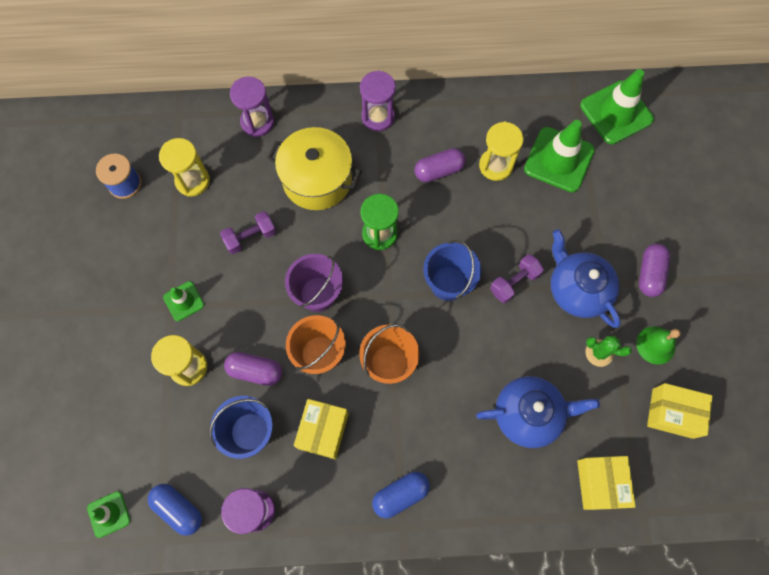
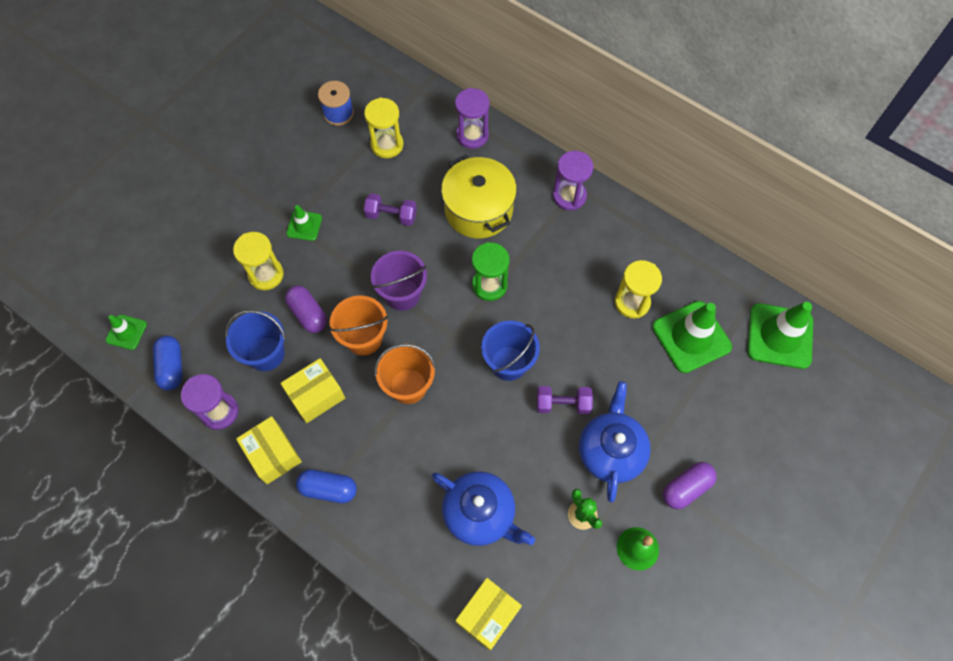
camera: 40 degrees right, 5 degrees down
purple capsule [414,148,466,182] -> none
yellow box [647,383,713,439] -> yellow box moved to [236,416,302,484]

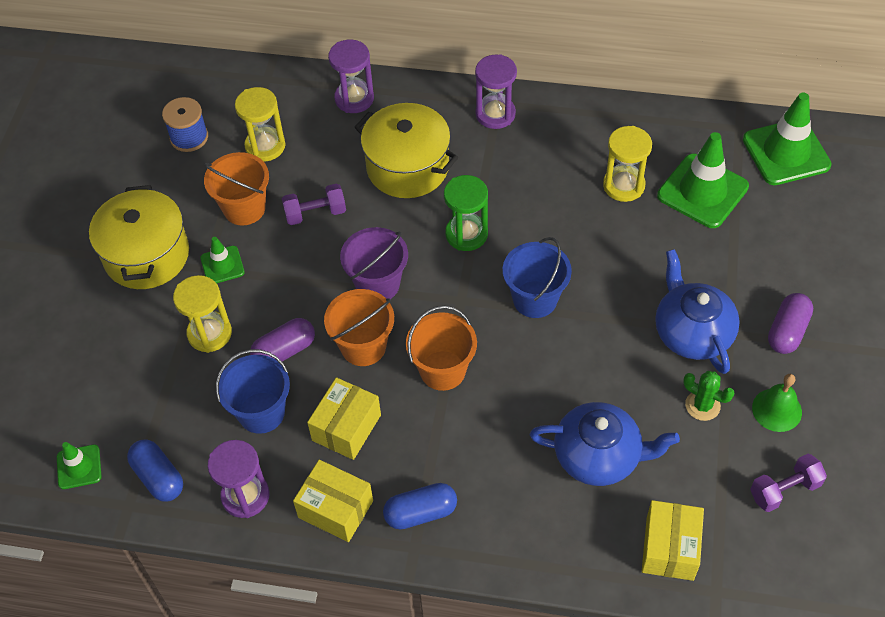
camera: 25 degrees left, 10 degrees down
purple capsule [285,285,327,333] -> purple capsule turned 60 degrees counterclockwise [250,318,315,362]
purple dumbbell [537,386,593,414] -> purple dumbbell moved to [750,454,827,512]
none -> yellow pot [89,185,189,289]
none -> orange bucket [204,152,269,226]

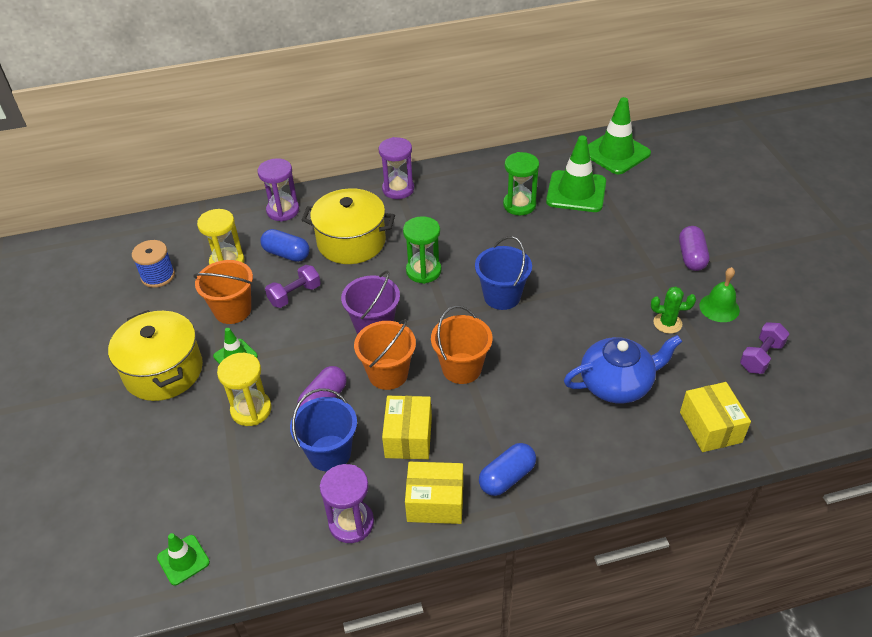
camera: 25 degrees left, 10 degrees down
blue capsule [127,439,183,502] -> blue capsule moved to [260,229,310,262]
yellow hourglass [603,126,652,202] -> green hourglass [503,152,539,215]
blue teapot [655,249,740,374] -> none

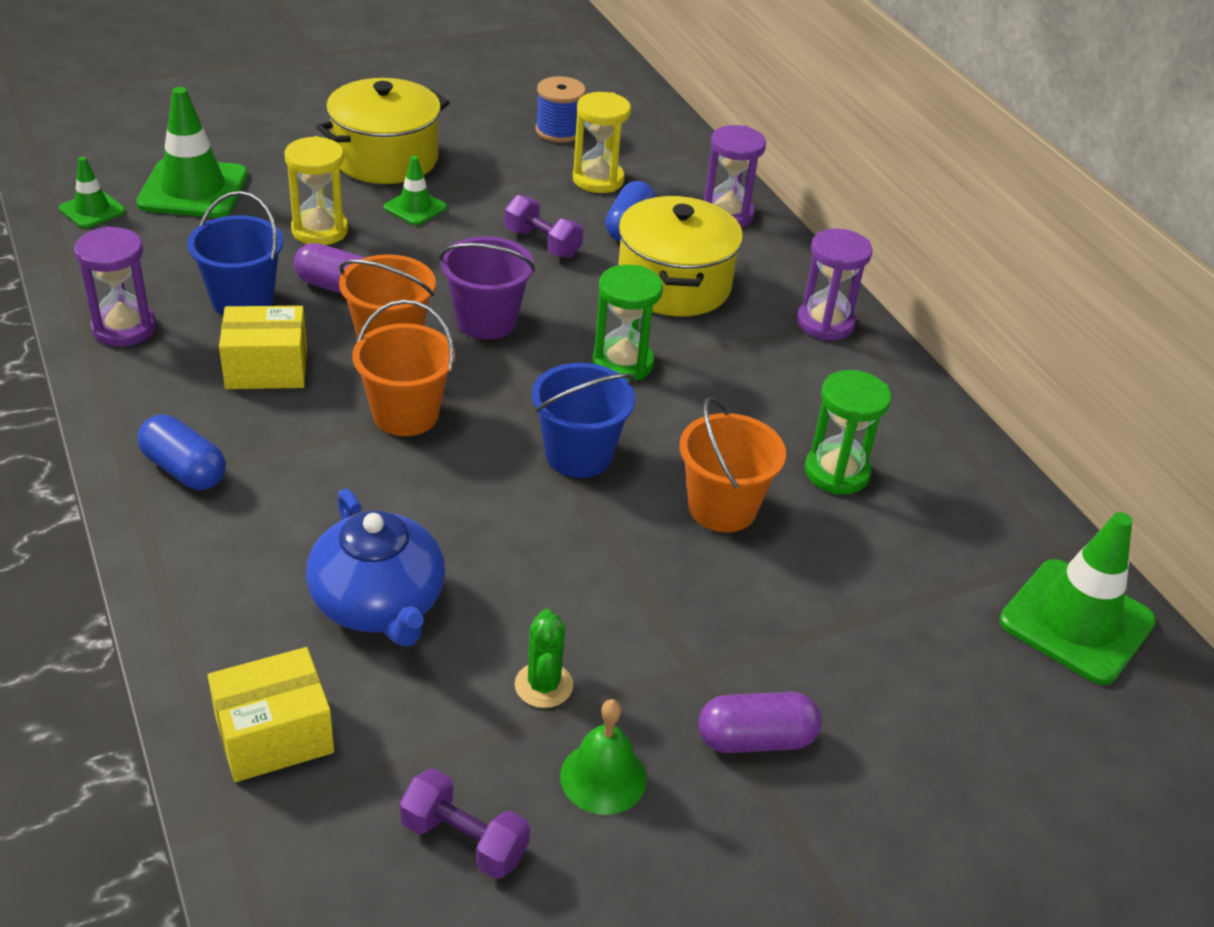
camera: 75 degrees right, 5 degrees down
orange bucket [193,260,253,324] -> orange bucket moved to [679,397,786,532]
yellow box [405,462,463,524] -> none
green traffic cone [546,135,606,212] -> green traffic cone moved to [136,87,248,218]

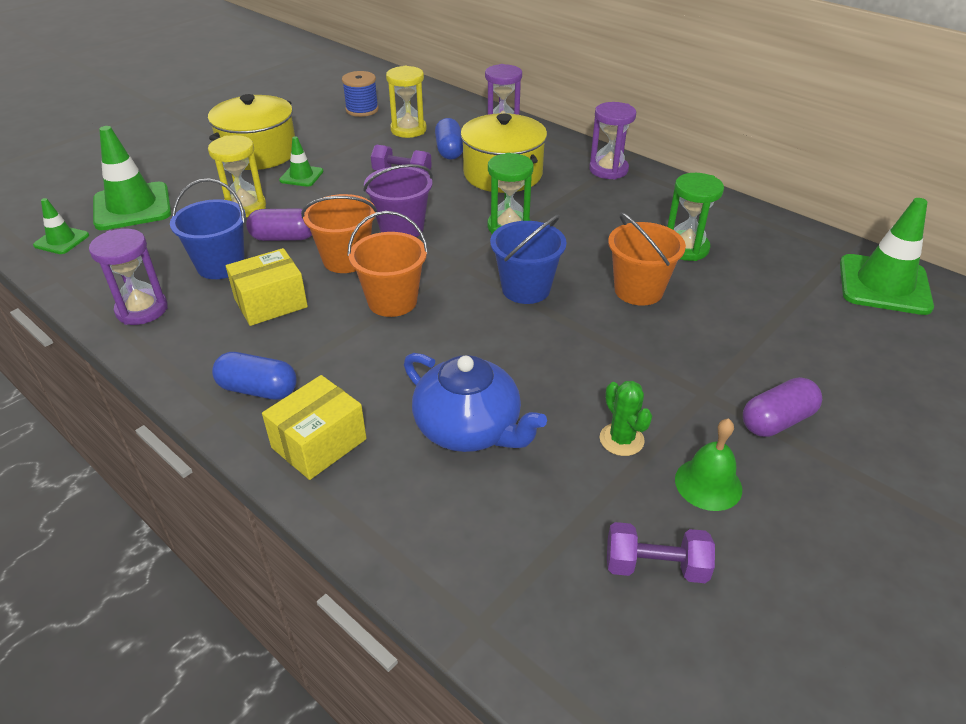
camera: 20 degrees left, 0 degrees up
yellow box [208,647,334,782] -> yellow box moved to [262,375,367,480]

